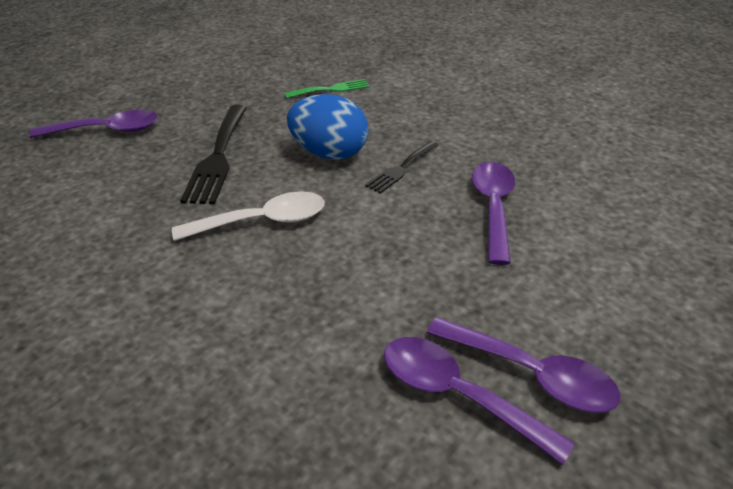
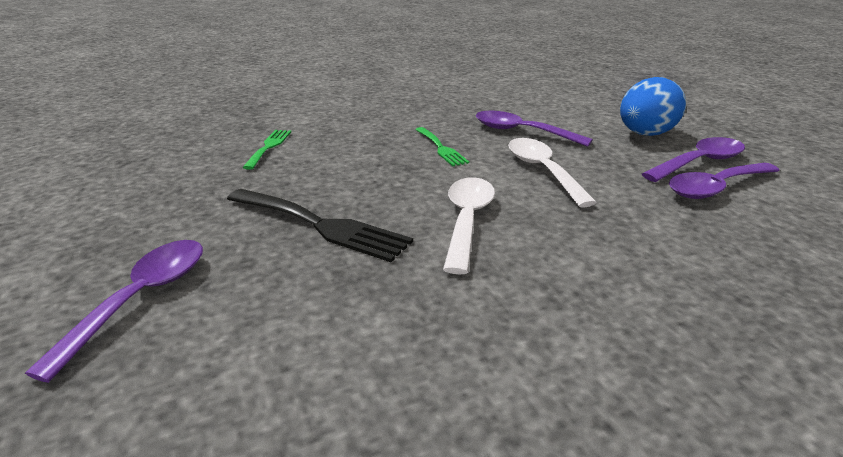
camera: 65 degrees left, 10 degrees down
blue egg [287,94,368,160] -> blue egg moved to [620,77,686,136]
black fork [365,141,439,194] -> green fork [415,127,469,166]
none -> white spoon [508,138,597,207]

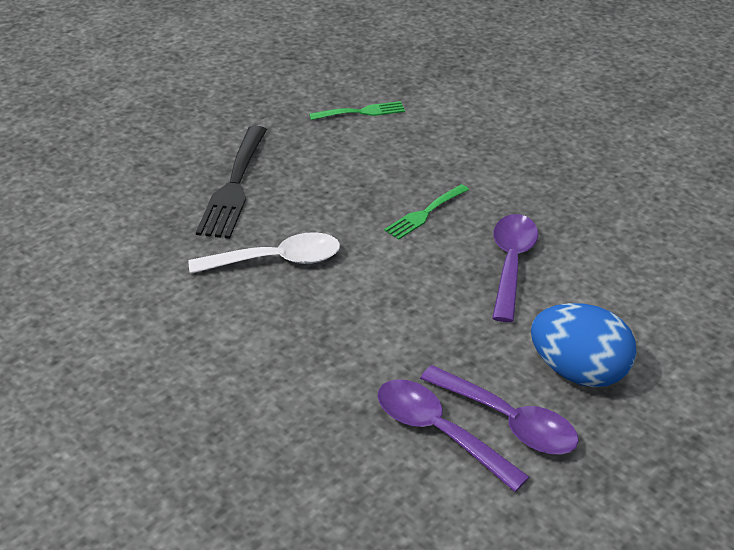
camera: 70 degrees right, 10 degrees up
purple spoon [25,240,203,383] -> none
white spoon [508,138,597,207] -> none

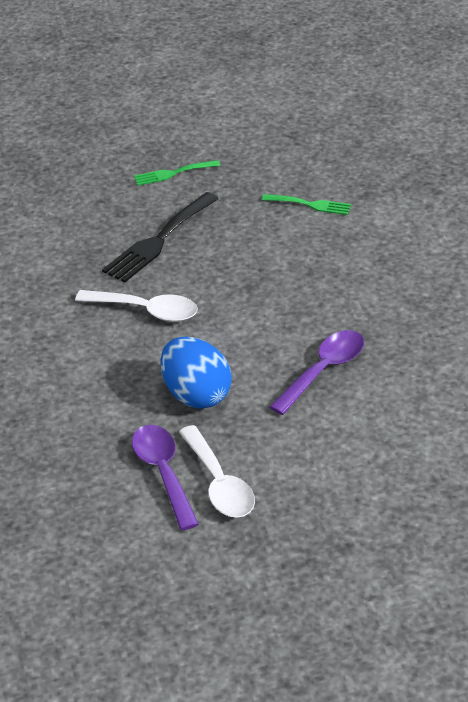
camera: 30 degrees right, 0 degrees up
green fork [384,184,469,240] -> green fork moved to [134,160,220,186]
purple spoon [420,365,579,454] -> white spoon [179,425,255,518]
blue egg [531,303,637,387] -> blue egg moved to [161,337,232,409]

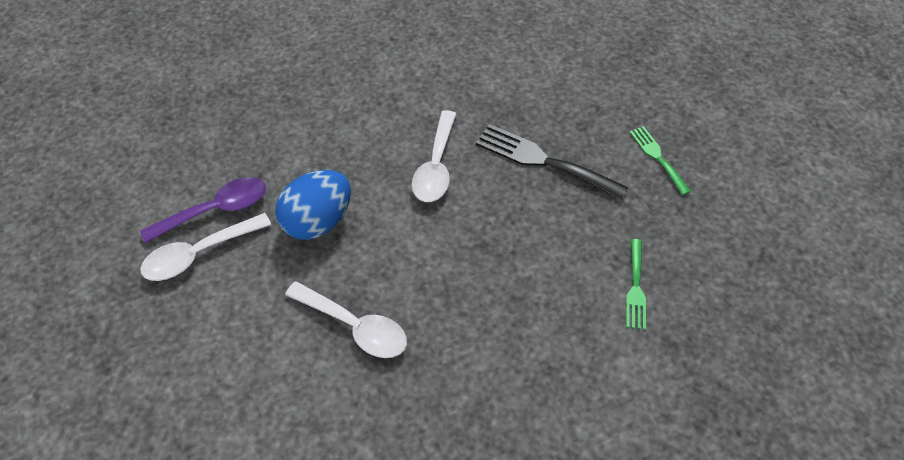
camera: 80 degrees right, 15 degrees up
purple spoon [270,330,364,415] -> white spoon [285,281,407,358]

